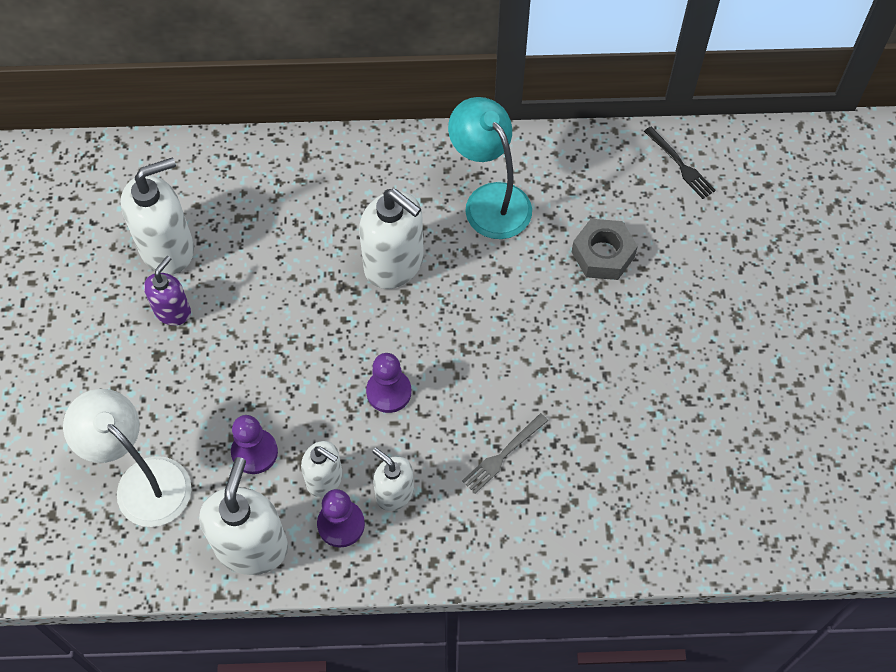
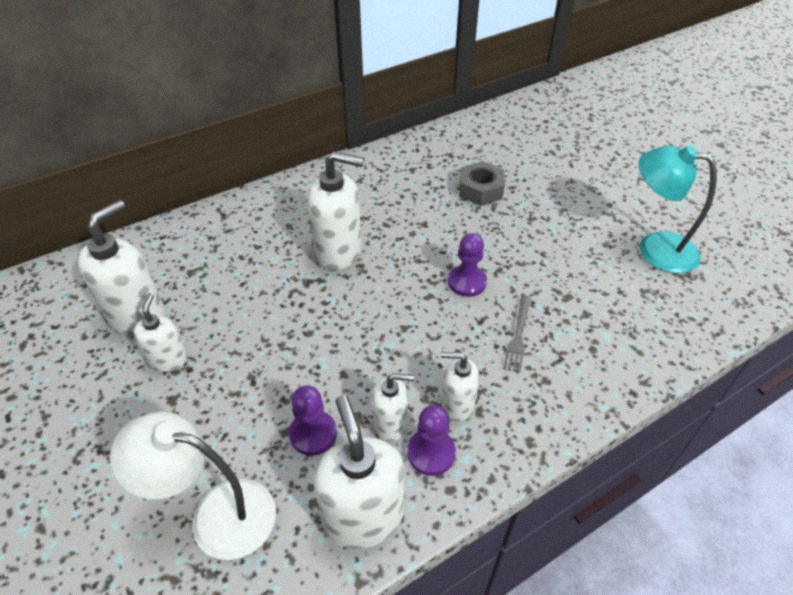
camera: 30 degrees left, 15 degrees down
purple soap dispenser [144,256,191,326] -> white soap dispenser [134,293,188,372]
purple pawn [366,353,412,413] -> purple pawn moved to [448,233,487,297]
turquoise lamp [448,97,532,239] -> turquoise lamp moved to [638,145,717,274]
black fork [644,126,716,199] -> none

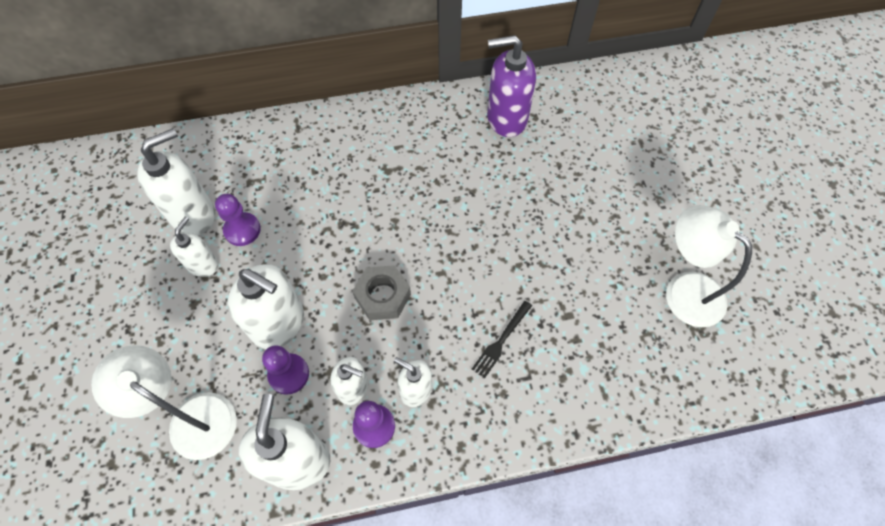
camera: 20 degrees right, 15 degrees up
white soap dispenser [308,151,364,270] -> white soap dispenser moved to [228,264,304,350]
purple pawn [448,233,487,297] -> purple pawn moved to [215,194,261,246]
grey nut [459,161,505,206] -> grey nut moved to [352,265,411,320]
grey fork [503,295,531,373] -> black fork [472,301,532,378]
turquoise lamp [638,145,717,274] -> white lamp [666,205,752,327]
none -> purple soap dispenser [487,35,536,137]

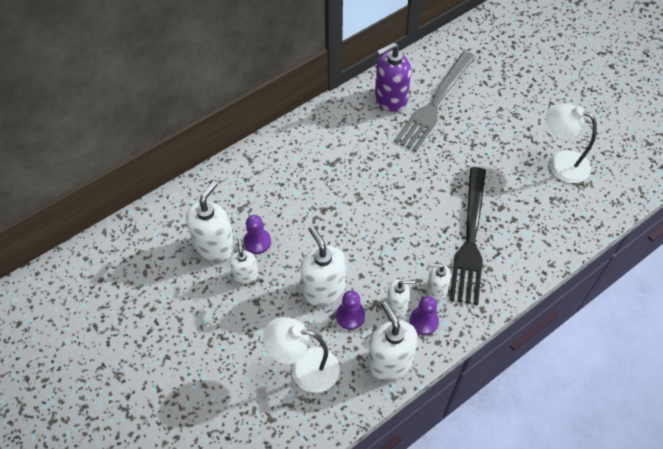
camera: 25 degrees left, 5 degrees down
white soap dispenser [228,264,304,350] -> white soap dispenser turned 120 degrees counterclockwise [300,226,346,306]
grey nut [352,265,411,320] -> none
black fork [472,301,532,378] -> black fork [450,167,486,305], size x2.47
none -> grey fork [394,51,475,152]

